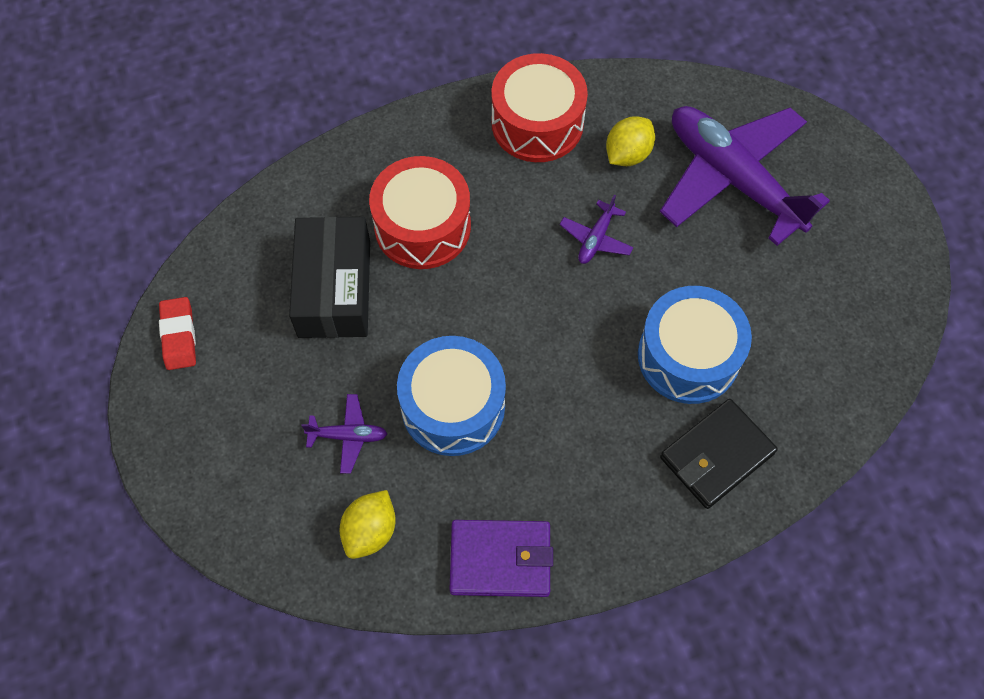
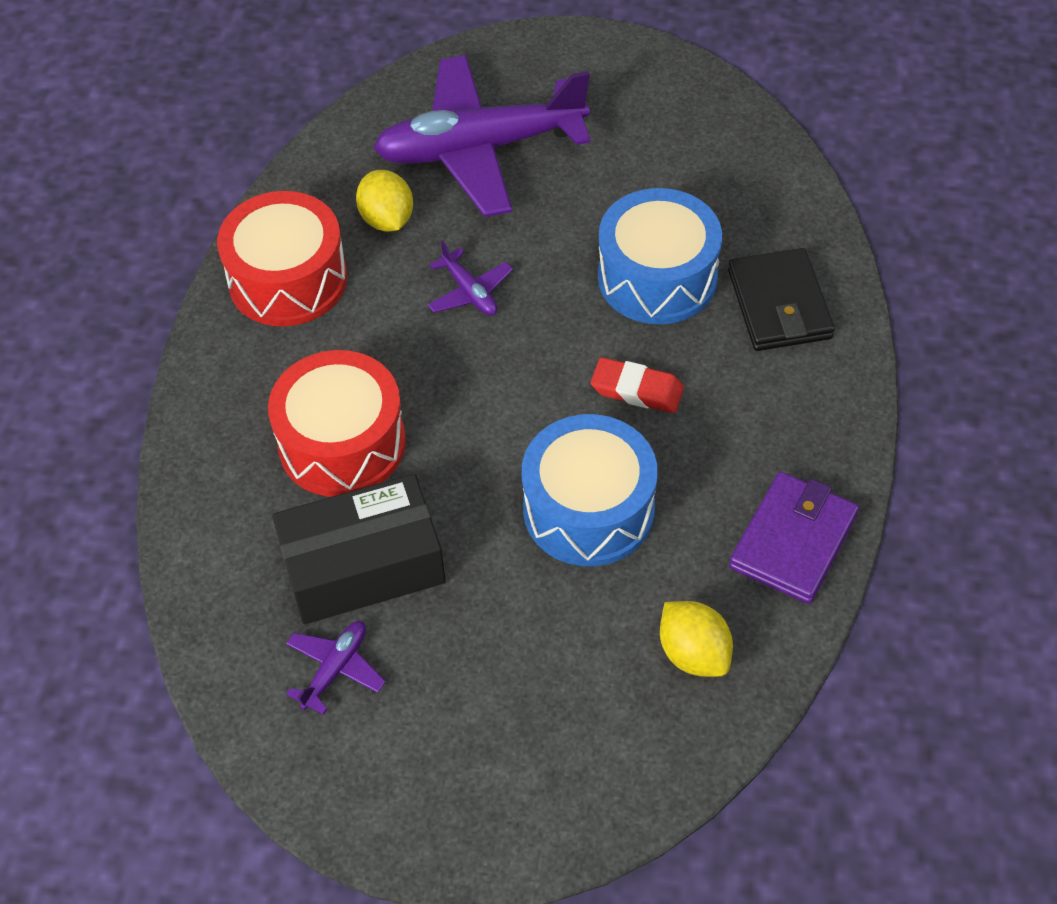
camera: 60 degrees left, 10 degrees down
red eraser [159,297,196,370] -> red eraser moved to [591,357,684,413]
black box [289,217,370,338] -> black box turned 45 degrees counterclockwise [272,474,446,624]
purple plane [302,394,387,474] -> purple plane moved to [286,621,386,715]

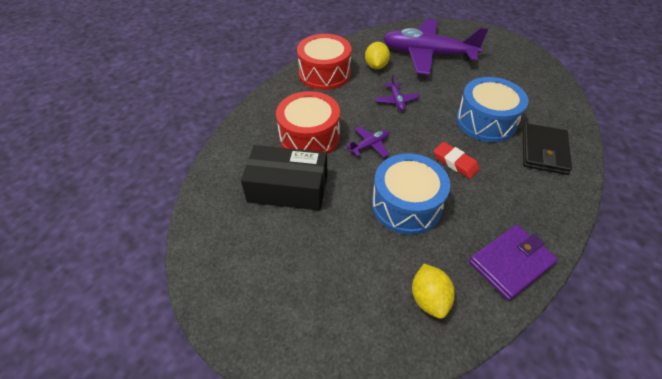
camera: 25 degrees right, 5 degrees down
purple plane [286,621,386,715] -> purple plane moved to [346,127,389,157]

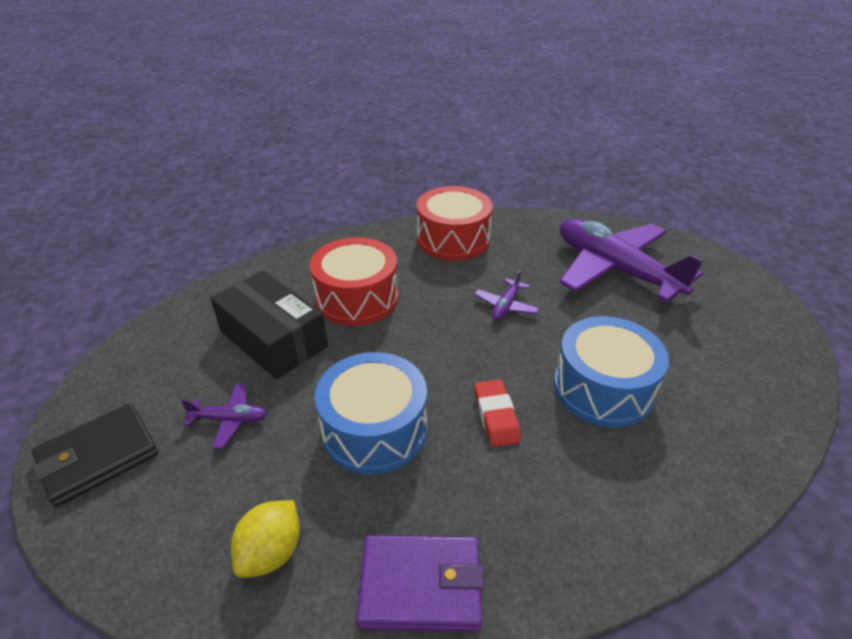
camera: 35 degrees right, 10 degrees down
purple plane [346,127,389,157] -> purple plane moved to [181,383,267,449]
yellow lemon [365,42,390,69] -> none
black wallet [523,123,572,175] -> black wallet moved to [32,403,158,507]

